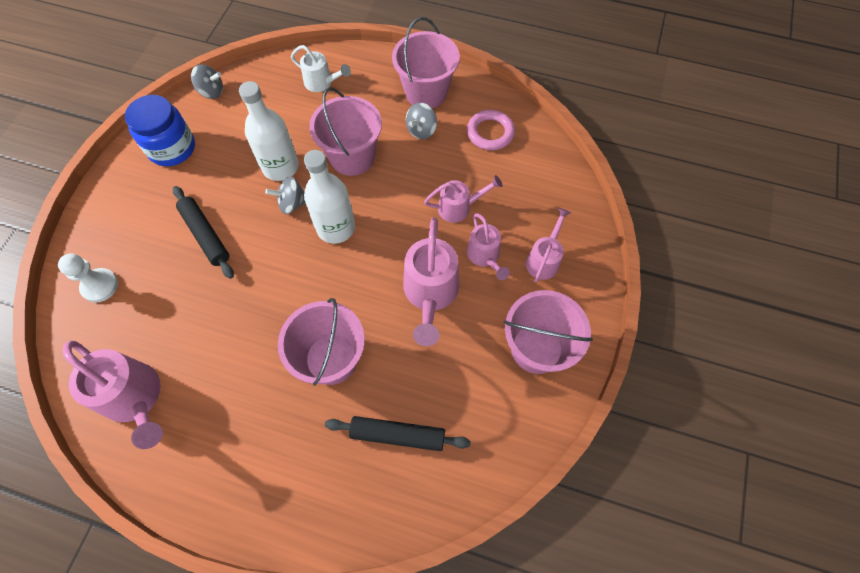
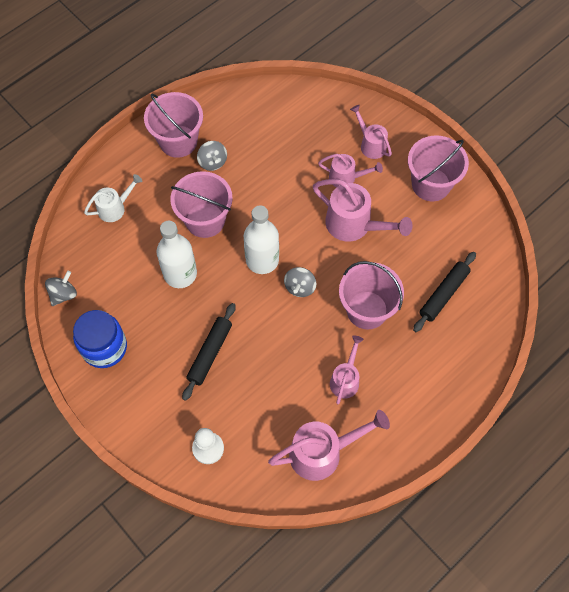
camera: 60 degrees left, 0 degrees up
black rolling pin [173,186,234,279] -> black rolling pin turned 60 degrees counterclockwise [182,303,236,401]
grey spinning top [265,176,305,214] -> grey spinning top moved to [284,267,316,297]
pink watering can [424,175,502,223] -> pink watering can moved to [330,335,364,404]
pink ring [467,110,515,150] -> none

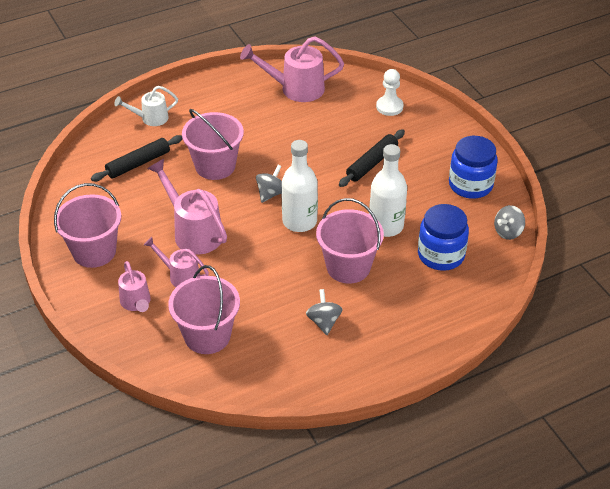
camera: 165 degrees left, 20 degrees down
white watering can [84,174,142,222] -> white watering can moved to [114,86,178,126]
pink bucket [144,92,203,158] -> pink bucket moved to [168,265,240,354]
pink watering can [330,335,364,404] -> none
none -> blue jar [418,204,469,271]

